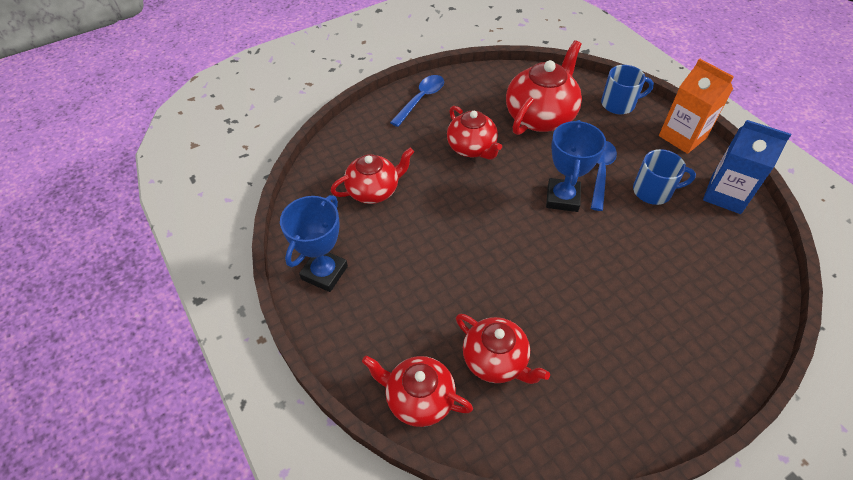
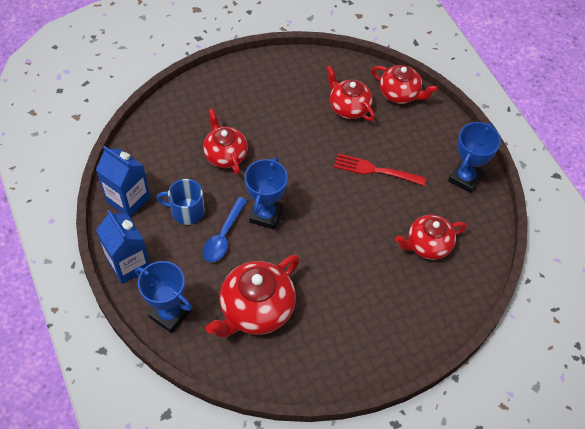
camera: 175 degrees left, 5 degrees up
blue spoon [390,75,444,127] -> none
red teapot [447,106,502,160] -> red teapot moved to [203,108,248,174]
blue mug [601,65,654,114] -> blue trophy [135,261,192,333]
orange carton [659,58,734,154] -> blue carton [96,210,150,284]
none -> red fork [334,153,426,186]

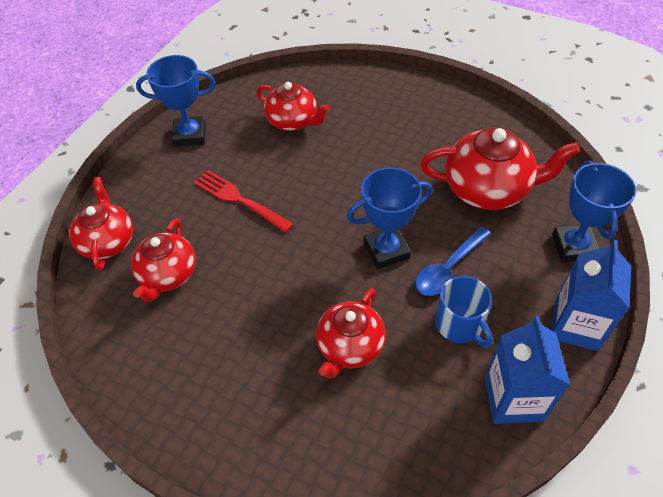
camera: 125 degrees left, 5 degrees down
blue spoon [203,197,247,262] -> blue spoon turned 150 degrees clockwise [415,226,491,296]
red fork [334,153,426,186] -> red fork turned 150 degrees clockwise [194,170,294,233]

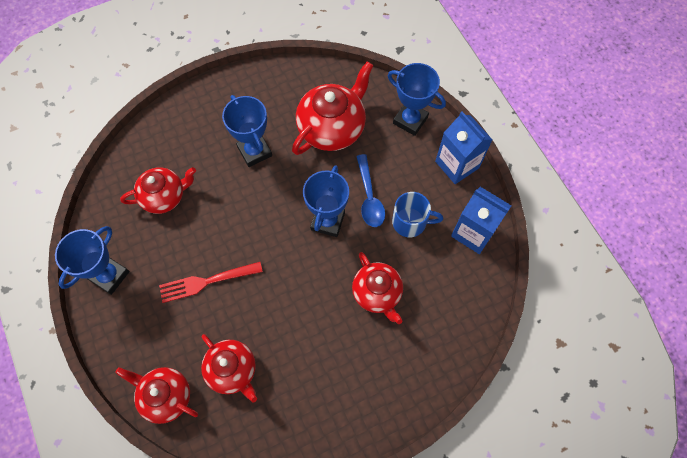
camera: 55 degrees left, 15 degrees up
none -> blue trophy [222,95,272,167]

